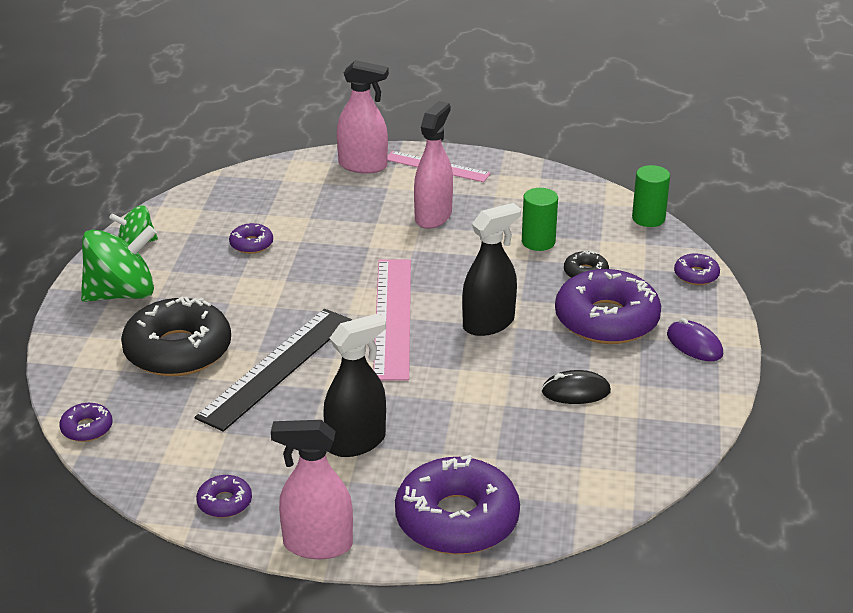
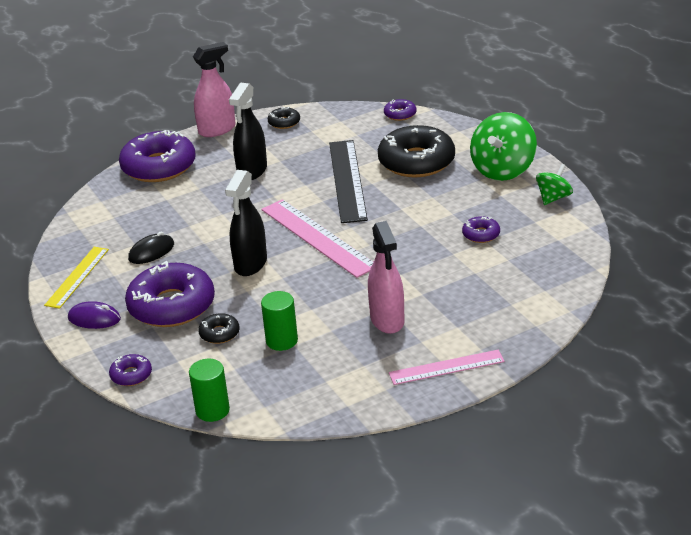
camera: 145 degrees right, 0 degrees up
purple donut [196,475,252,518] -> black donut [267,107,300,129]
pink spray bottle [337,60,389,174] -> none
none -> yellow ruler [44,247,109,309]

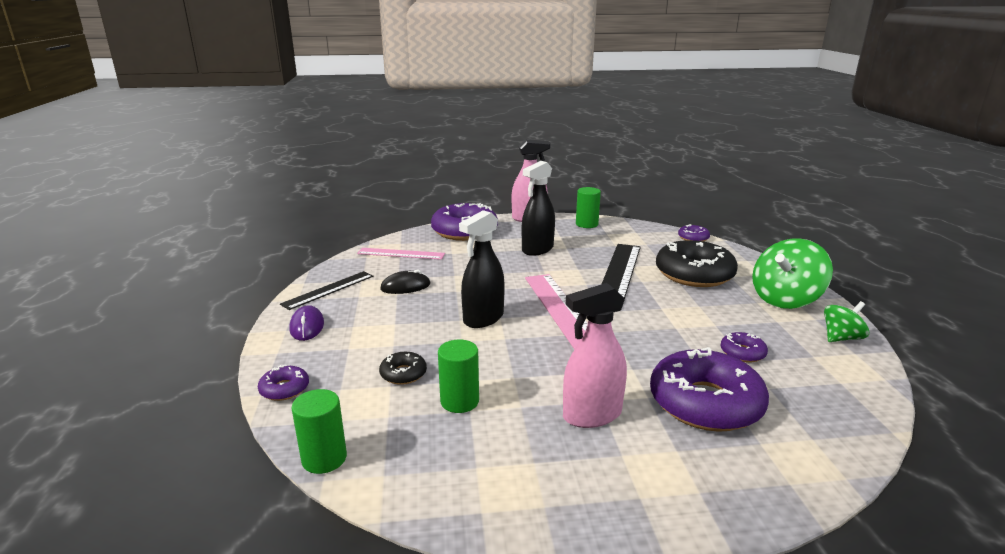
camera: 20 degrees right, 10 degrees down
yellow ruler [44,247,109,309] -> black ruler [280,271,373,310]
purple mouse [68,301,121,329] -> purple mouse turned 45 degrees clockwise [289,305,324,341]
purple donut [125,261,215,327] -> purple donut moved to [650,347,769,432]
black donut [267,107,300,129] -> green cylinder [576,187,601,228]
pink spray bottle [368,221,405,334] -> pink spray bottle turned 60 degrees clockwise [563,283,627,428]
pink ruler [389,350,505,385] -> pink ruler moved to [357,248,445,260]

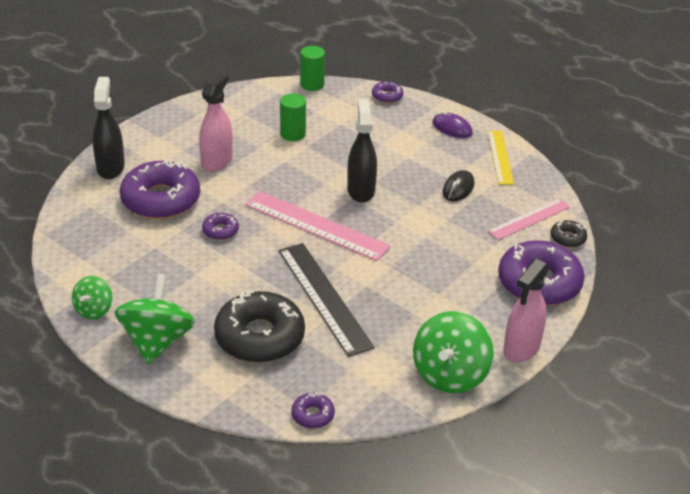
camera: 135 degrees right, 15 degrees up
black ruler [280,271,373,310] -> yellow ruler [488,131,514,185]
black donut [379,352,427,385] -> black donut moved to [550,220,587,248]
black spray bottle [522,161,555,256] -> black spray bottle moved to [93,77,125,179]
green cylinder [576,187,601,228] -> green spinning top [413,311,494,393]
purple donut [721,332,768,363] -> purple donut moved to [202,213,239,240]

